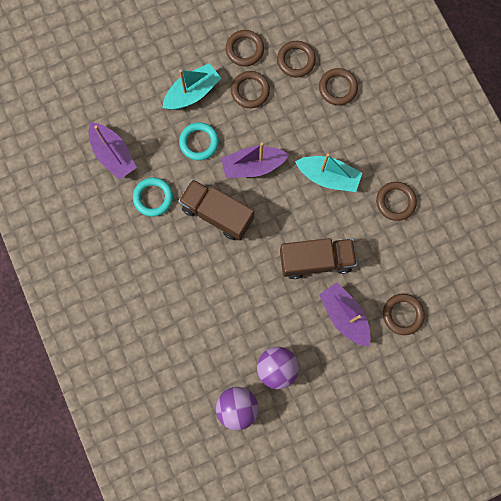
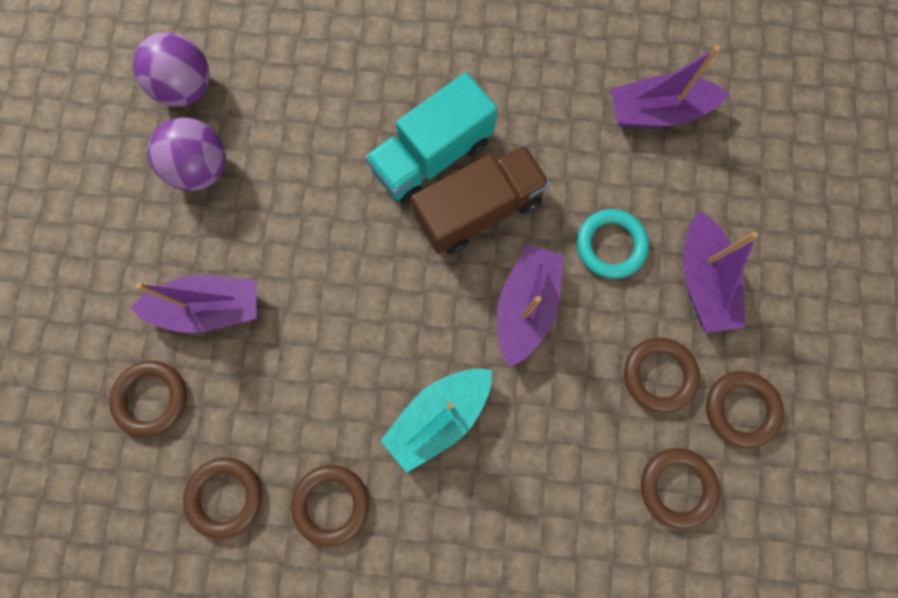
camera: 120 degrees right, 0 degrees up
turquoise ring [133,177,173,217] -> none
turquoise boat [162,63,221,110] -> purple boat [683,211,758,333]
brown truck [280,238,357,279] -> none
brown ring [319,68,358,105] -> brown ring moved to [183,457,262,539]
none -> turquoise truck [365,72,498,205]

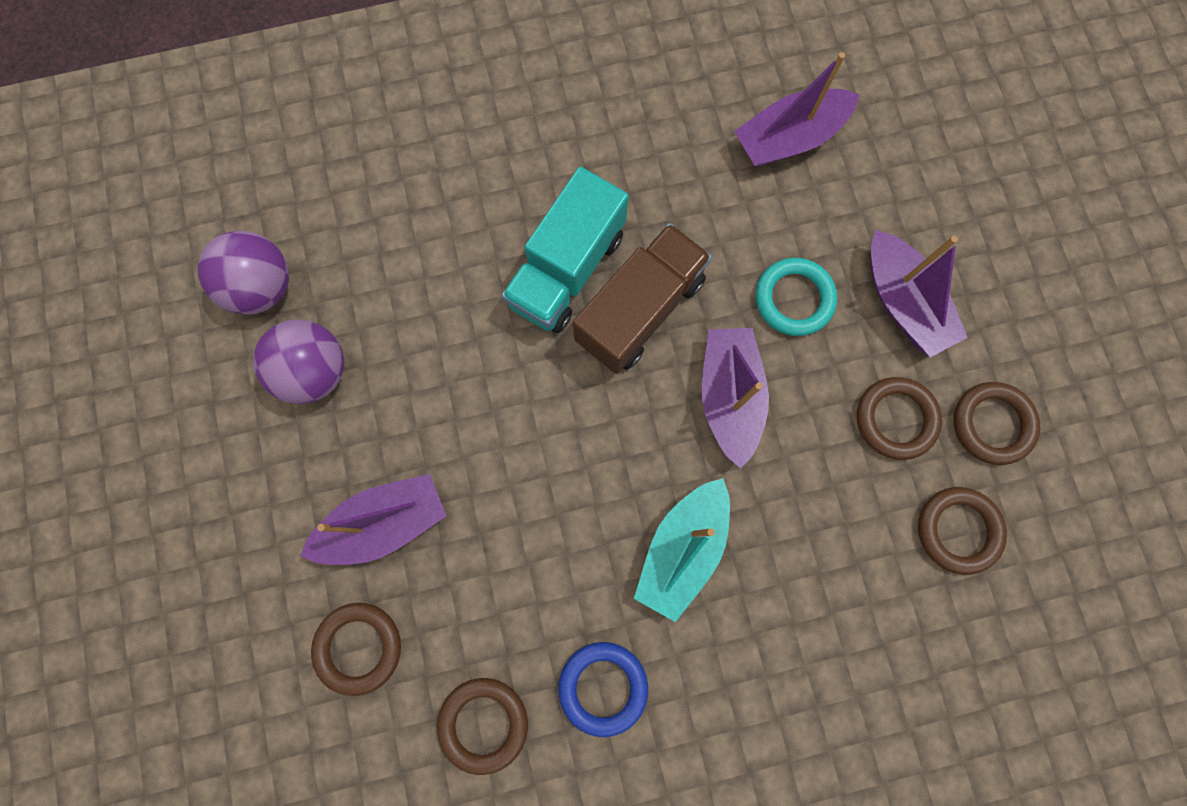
camera: 20 degrees left, 0 degrees up
brown ring [291,465,369,547] -> blue ring [558,642,648,737]

